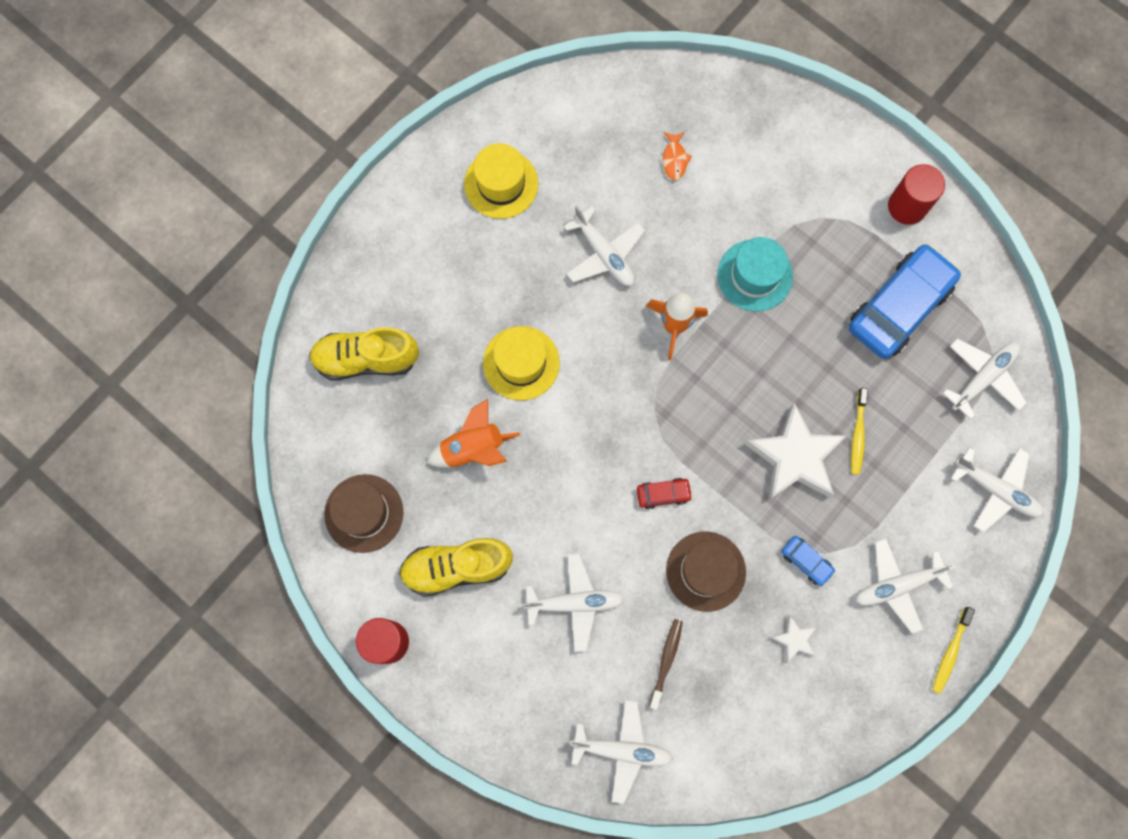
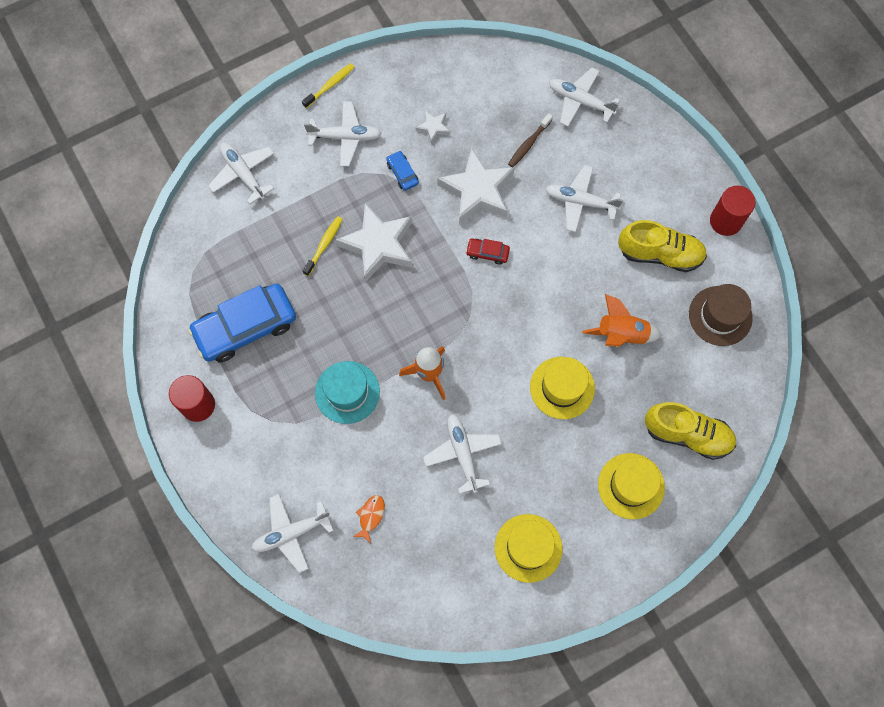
camera: 160 degrees left, 5 degrees down
brown hat [666,532,746,612] -> white star [437,148,515,224]
white plane [943,338,1027,419] -> white plane moved to [251,494,334,573]
none -> yellow hat [598,453,665,519]

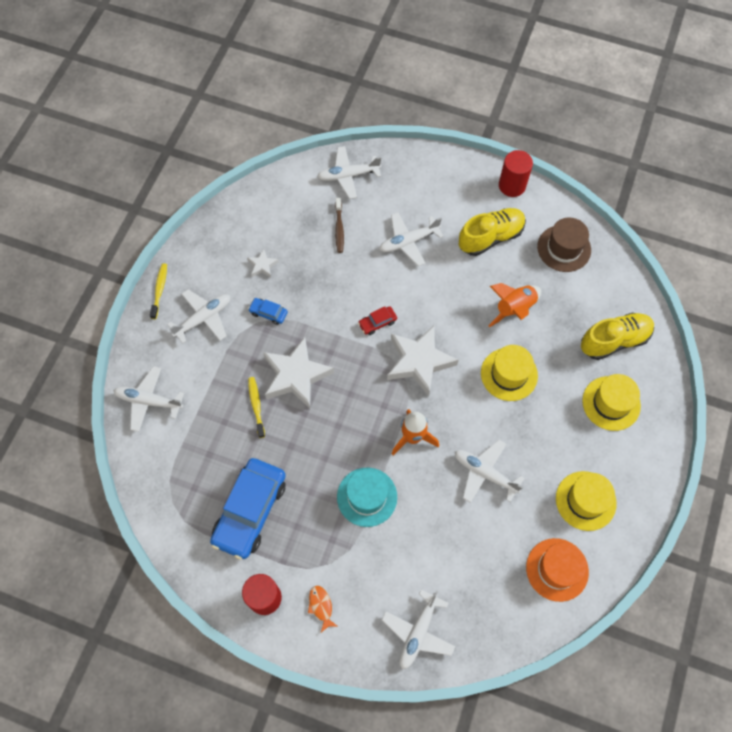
camera: 40 degrees left, 5 degrees down
orange fish [353,495,385,543] -> orange fish moved to [308,586,338,633]
white star [437,148,515,224] -> white star moved to [387,325,458,396]
none -> orange hat [526,538,589,602]

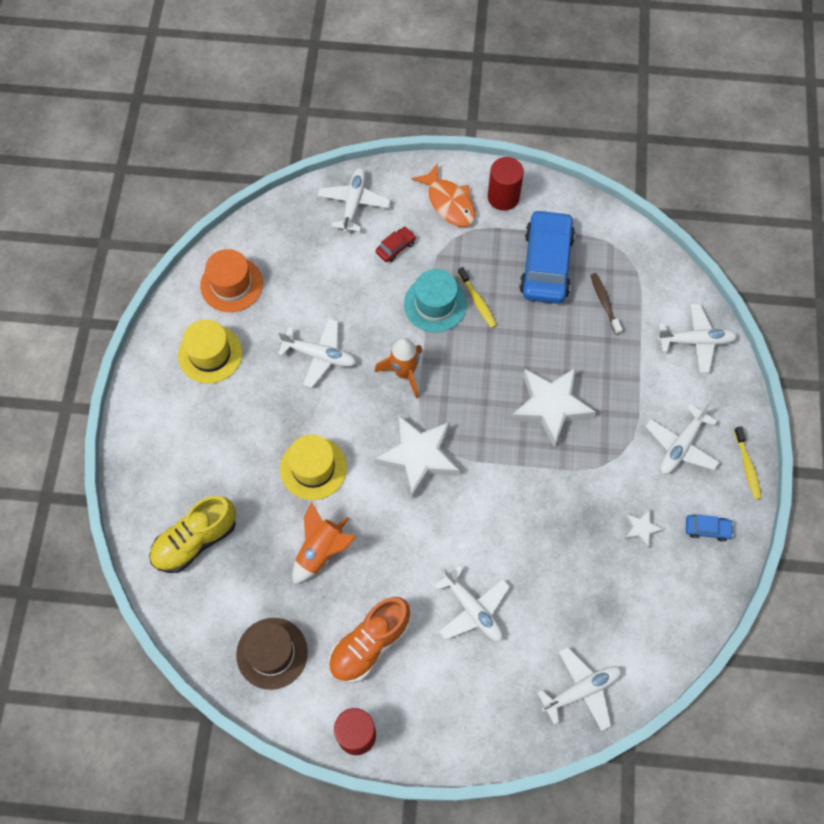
camera: 165 degrees right, 0 degrees up
blue car [248,298,288,325] -> blue car moved to [686,514,734,541]
yellow toothbrush [248,377,265,438] -> yellow toothbrush moved to [458,267,497,328]
orange fish [308,586,338,633] -> orange fish [411,163,476,227], size x1.82
brown toothbrush [335,198,344,253] -> brown toothbrush moved to [590,273,623,335]
red car [358,306,397,335] -> red car moved to [376,227,416,262]
white plane [379,212,444,266] -> white plane turned 90 degrees clockwise [434,565,510,641]
yellow shoe [459,208,526,256] -> orange shoe [329,597,410,683]
yellow hat [582,374,641,431] -> none

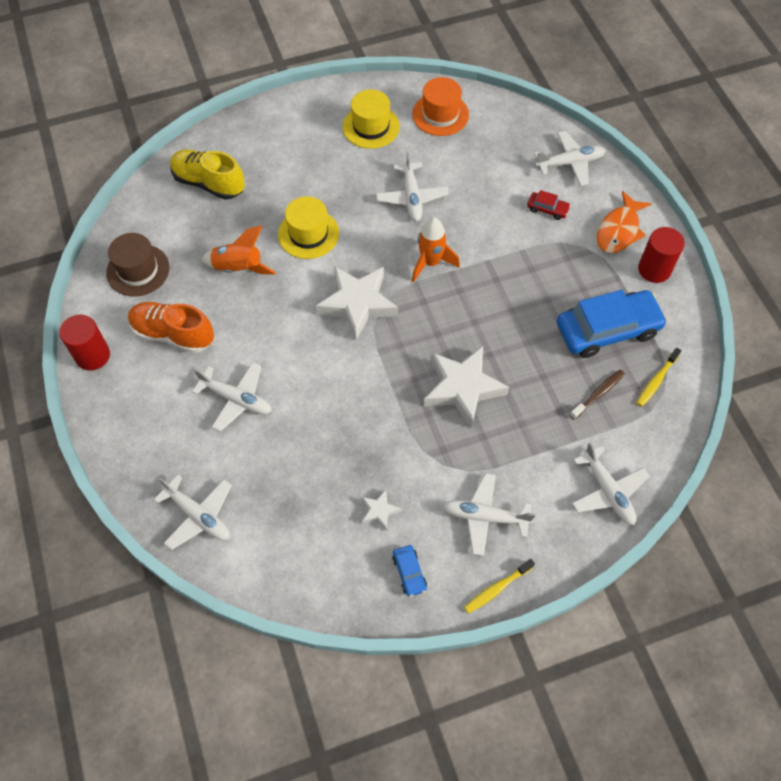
camera: 65 degrees right, 5 degrees down
turquoise hat [404,269,467,333] -> none
white plane [434,565,510,641] -> white plane turned 90 degrees counterclockwise [192,362,271,432]
yellow toothbrush [458,267,497,328] -> yellow toothbrush moved to [637,348,681,407]

